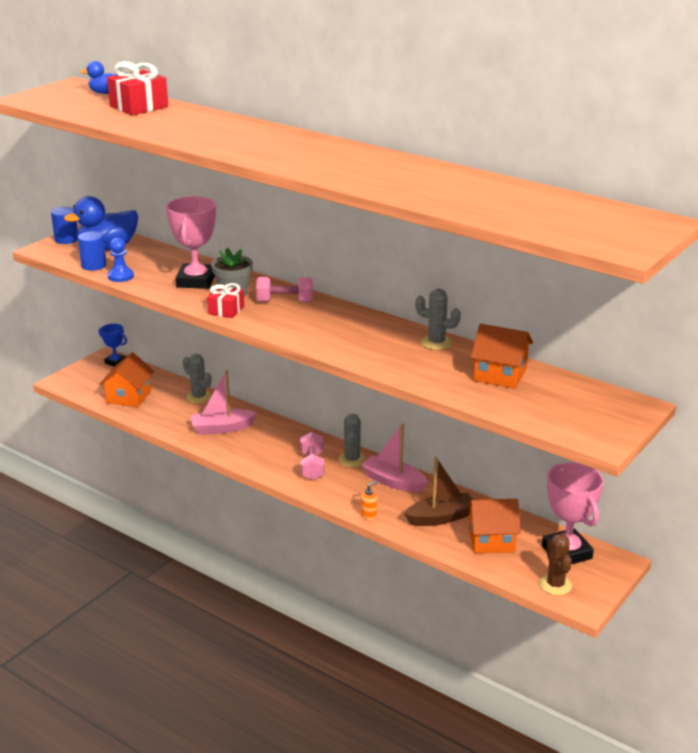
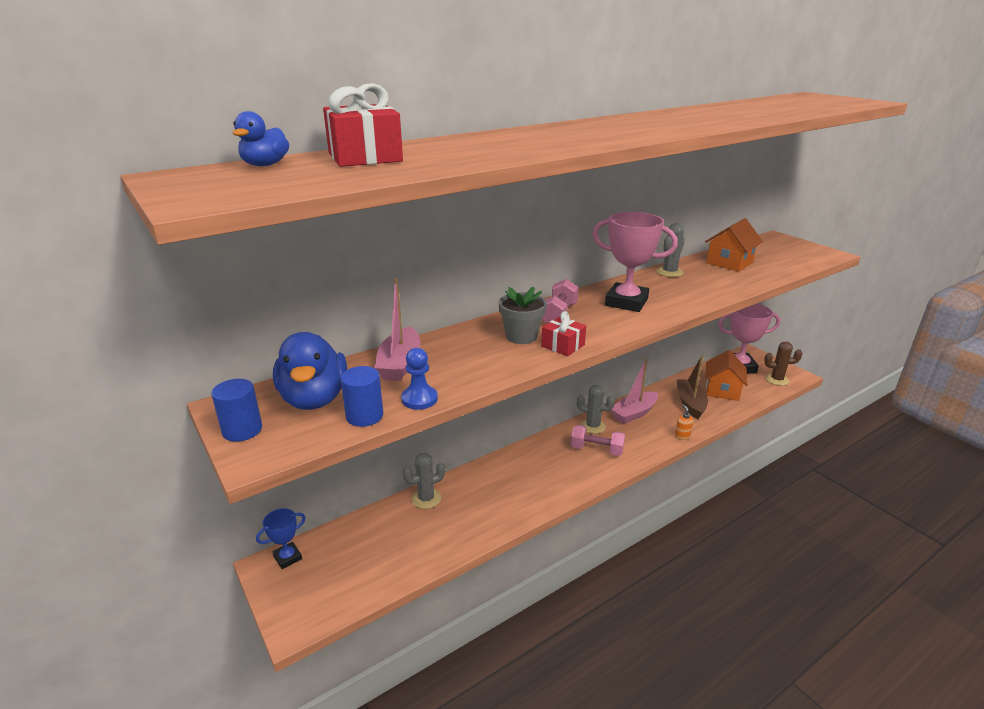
camera: 70 degrees left, 0 degrees up
orange house [99,352,154,407] -> none
pink trophy [166,196,216,289] -> pink trophy moved to [593,212,678,312]
pink boat [191,370,257,435] -> pink boat moved to [374,278,420,381]

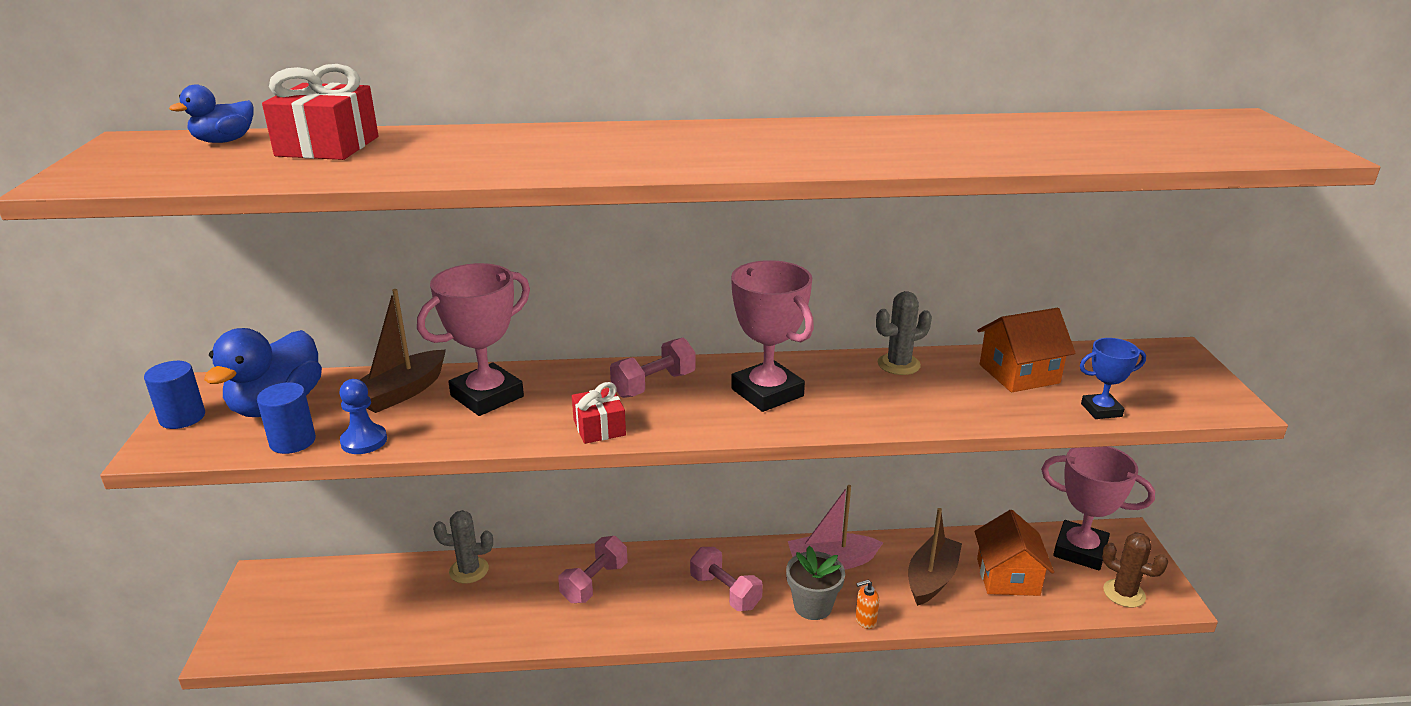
camera: 30 degrees right, 0 degrees up
blue trophy [256,508,306,569] -> blue trophy moved to [1080,338,1146,419]
pink boat [374,278,420,381] -> brown boat [360,289,446,413]
grey flower pot [499,287,547,344] -> grey flower pot moved to [786,546,845,620]
grey cactus [577,385,615,434] -> none
orange soap dispenser [675,404,694,440] -> orange soap dispenser turned 120 degrees counterclockwise [855,580,879,629]
orange house [706,350,748,401] -> orange house turned 45 degrees counterclockwise [975,510,1054,596]
none -> pink trophy [417,263,530,416]
none -> pink dumbbell [558,536,627,603]

